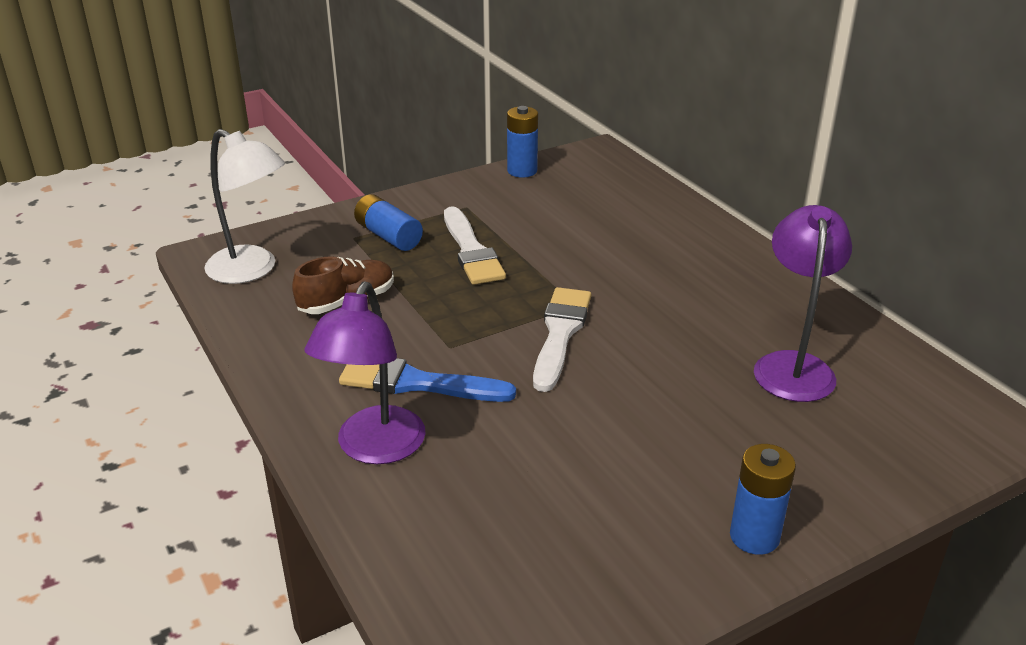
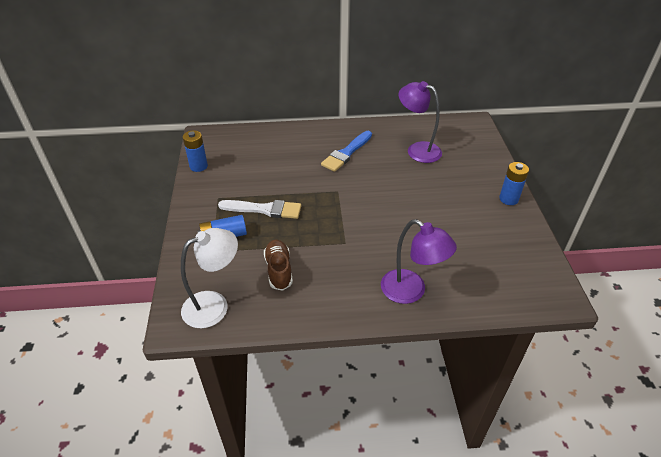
camera: 65 degrees left, 10 degrees up
blue brush [339,358,516,402] -> blue brush moved to [321,131,372,172]
white brush [533,287,591,392] -> none

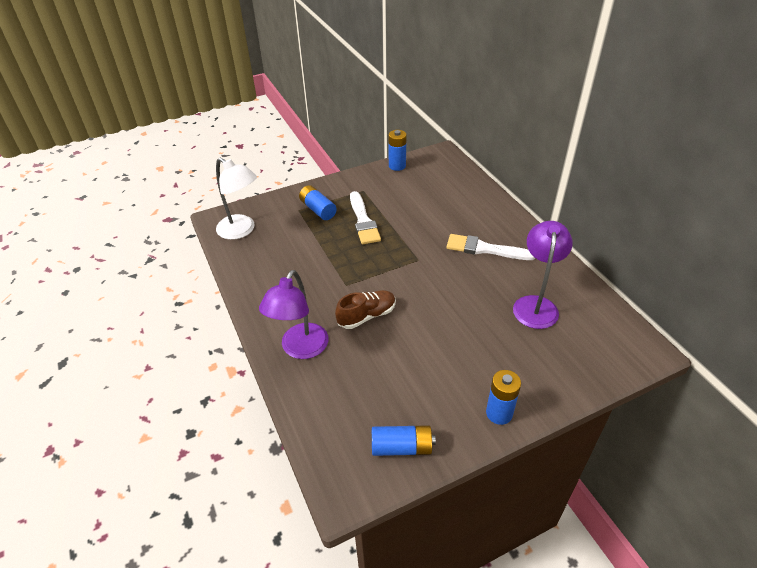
camera: 70 degrees right, 0 degrees up
brown shoe [264,240,293,291] -> brown shoe moved to [335,290,396,329]
blue brush [321,131,372,172] -> white brush [446,234,535,260]
none -> blue battery [372,425,436,456]

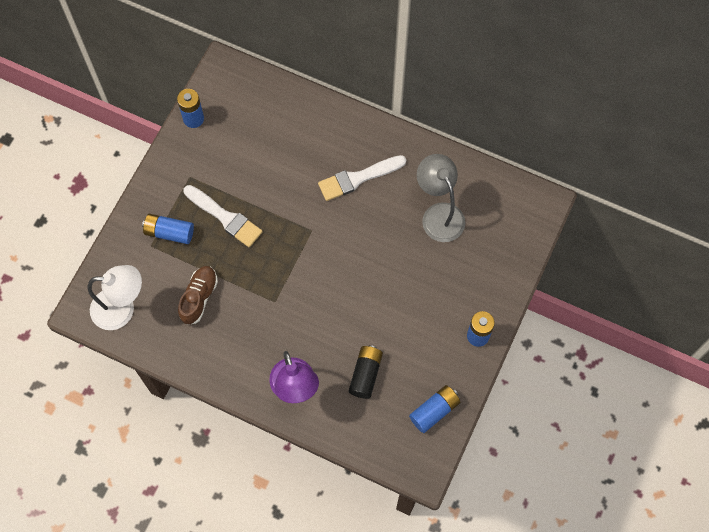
camera: 40 degrees left, 25 degrees up
brown shoe [335,290,396,329] -> brown shoe moved to [178,266,218,325]
purple lamp [513,221,573,329] -> grey lamp [417,154,465,242]
none -> black battery [349,345,383,399]

